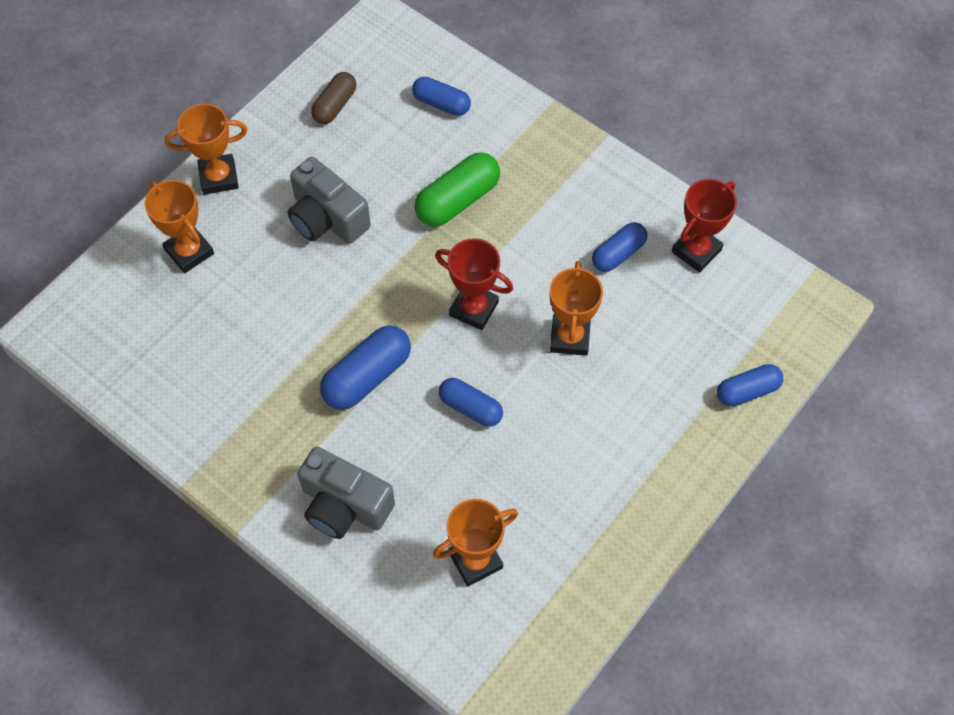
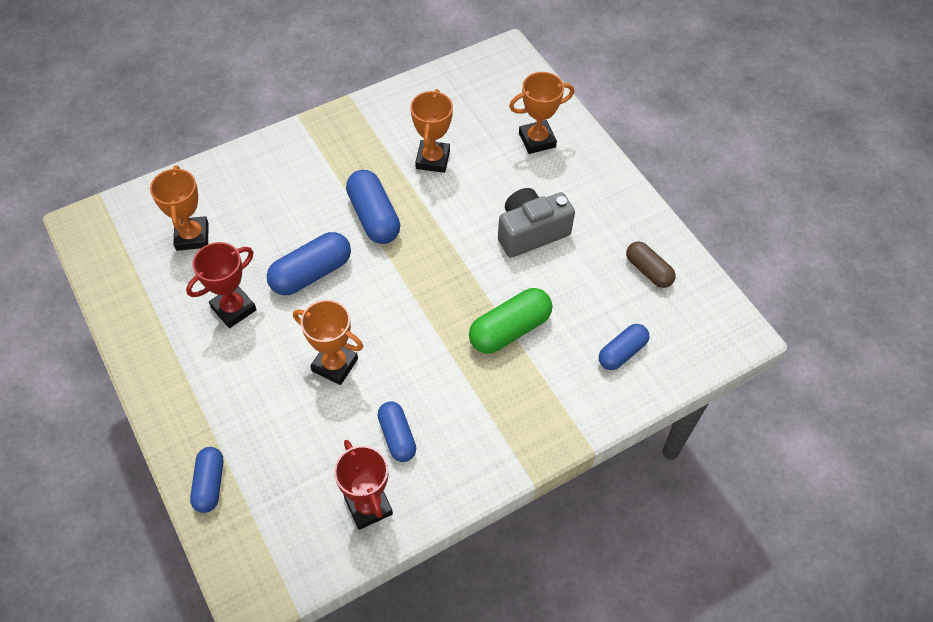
camera: 110 degrees right, 5 degrees down
orange trophy [165,104,247,195] -> orange trophy moved to [410,89,453,173]
grey camera [297,446,395,539] -> none
green capsule [414,152,500,227] -> green capsule turned 75 degrees clockwise [469,288,552,354]
red trophy [435,238,513,330] -> red trophy moved to [186,242,257,328]
blue capsule [439,378,503,427] -> blue capsule [267,232,351,295], size x1.53

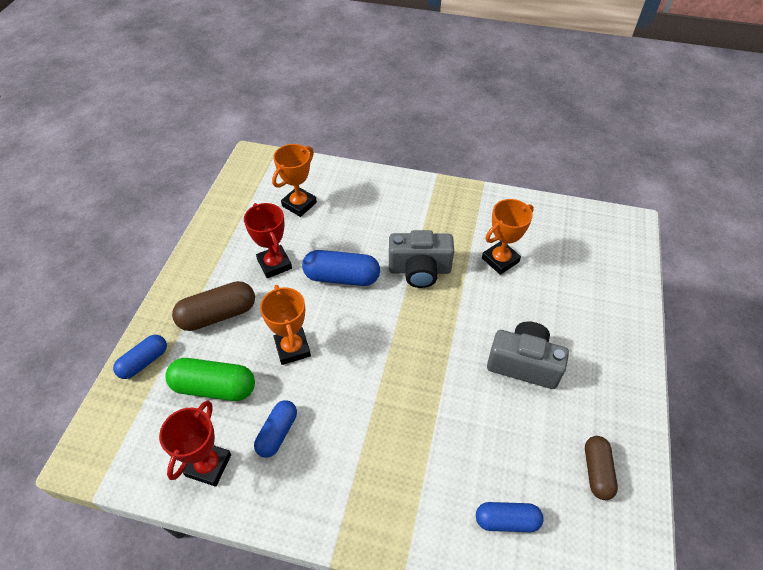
camera: 45 degrees right, 5 degrees down
red trophy [186,242,257,328] -> red trophy turned 60 degrees clockwise [244,203,292,278]
blue capsule [346,170,400,244] -> grey camera [389,230,454,288]
green capsule [469,288,552,354] -> green capsule moved to [166,358,255,401]
orange trophy [509,72,574,154] -> none
none -> brown capsule [172,281,255,331]

